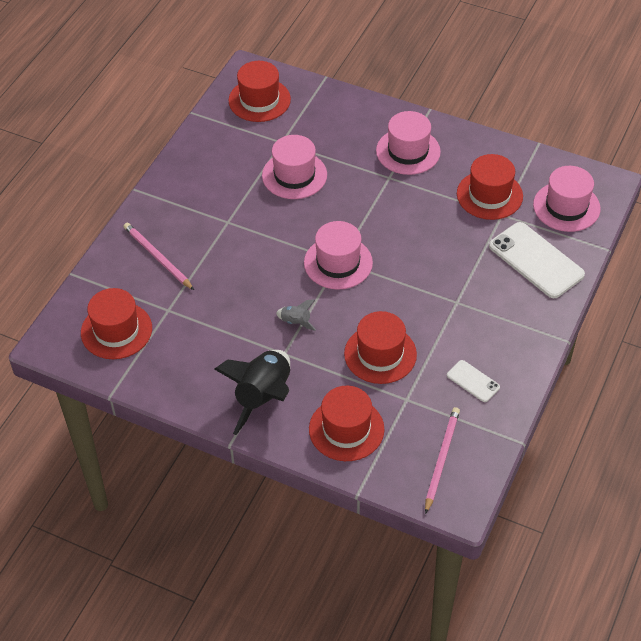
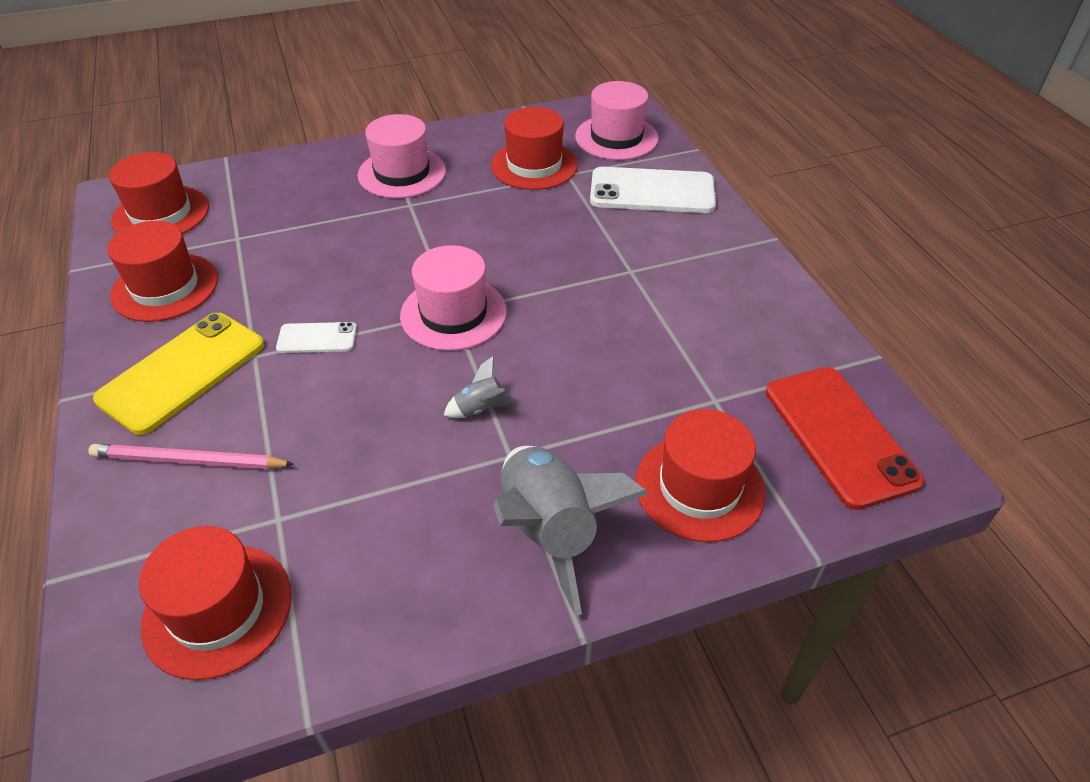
camera: 45 degrees left, 5 degrees down
black rocket [214,350,290,435] -> grey rocket [493,446,648,616]
pink hat [262,135,327,199] -> none
red hat [344,311,417,384] -> red hat moved to [107,221,218,322]
pink pencil [425,407,460,514] -> red phone [766,367,924,510]
white phone [447,360,500,402] -> white phone moved to [276,322,357,353]
none -> yellow phone [93,313,264,435]

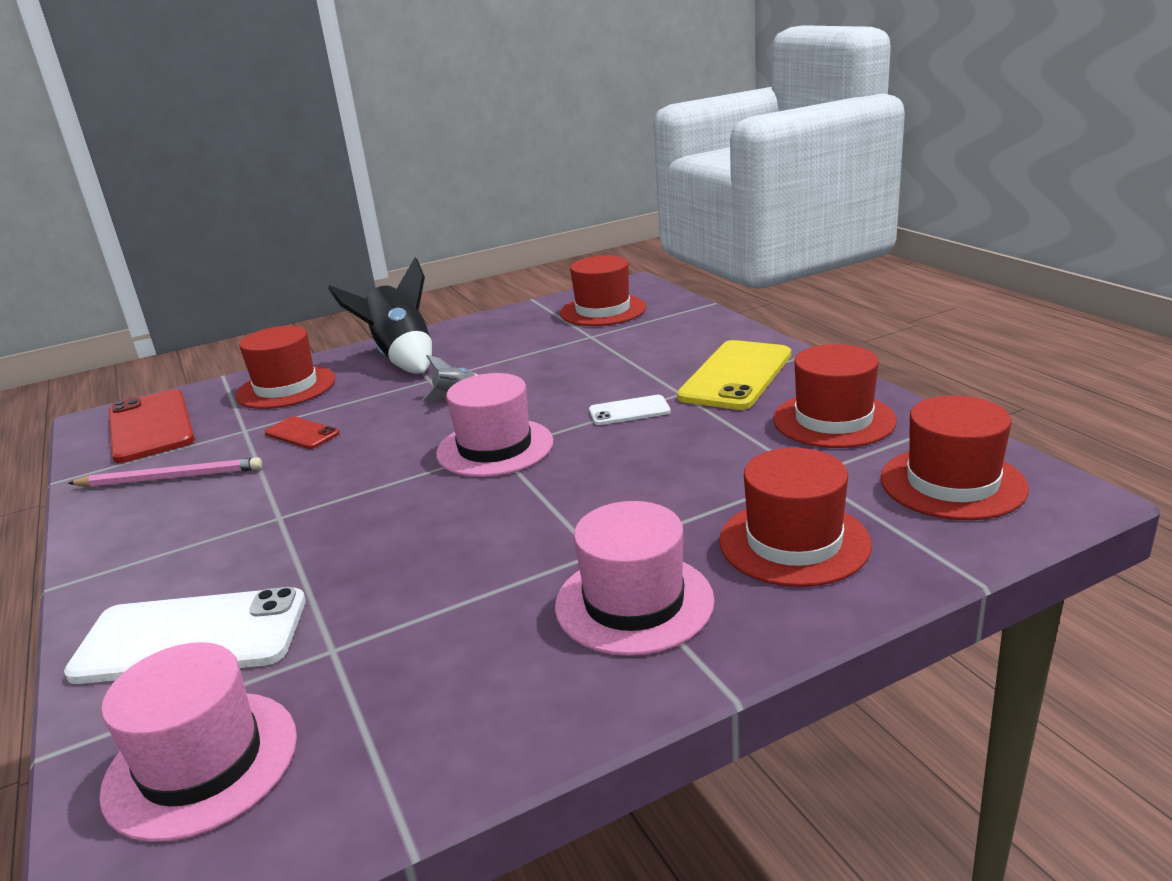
camera: 175 degrees right, 20 degrees down
pink pencil [88,444,294,469] -> pink pencil moved to [68,457,262,487]
red hat [491,107,578,190] -> red hat moved to [719,448,872,587]
grey rocket [493,446,648,616] -> black rocket [328,258,432,374]
none -> red phone [264,416,340,449]

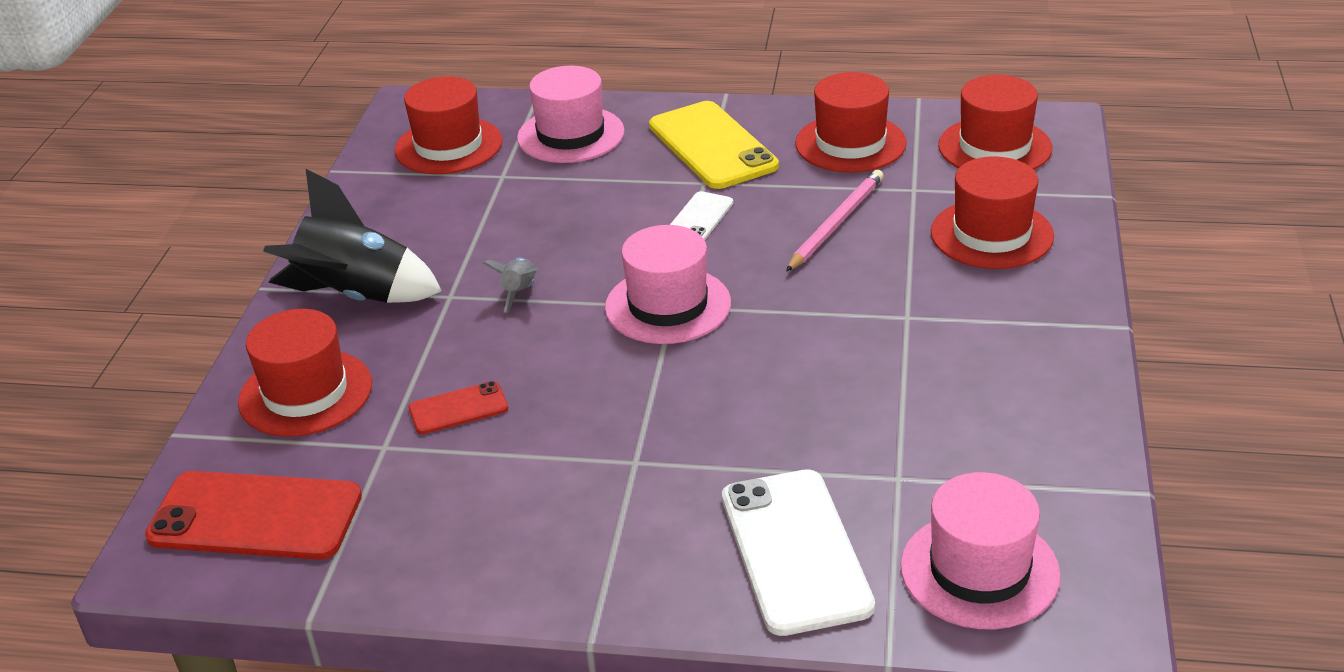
camera: 55 degrees left, 10 degrees up
white phone [64,587,306,684] -> white phone turned 45 degrees counterclockwise [722,469,875,636]
pink pencil [68,457,262,487] -> pink pencil moved to [786,170,884,272]
pink hat [555,501,714,656] -> pink hat moved to [517,66,625,163]

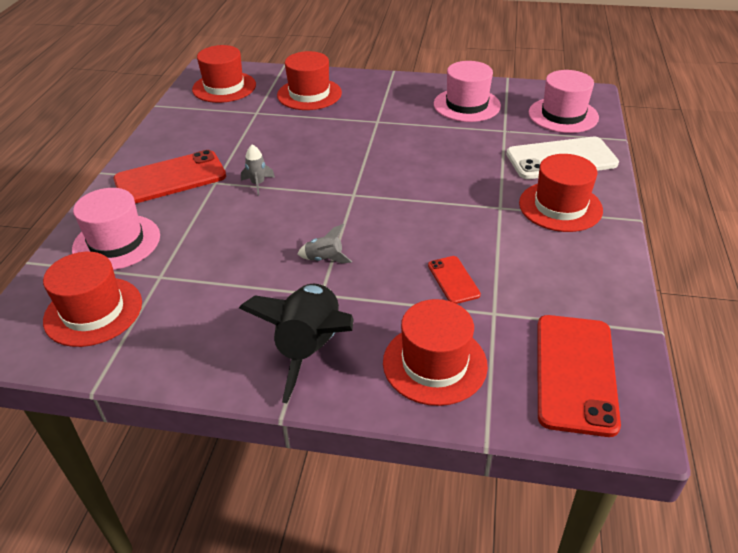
camera: 90 degrees left, 5 degrees up
pink hat [605,225,731,344] -> pink hat moved to [434,61,501,122]
yellow phone [649,101,779,189] -> red phone [113,150,226,204]
white phone [670,191,733,240] -> grey rocket [241,145,275,195]
pink pencil [786,170,884,272] -> none
red hat [795,72,907,173] -> red hat moved to [519,154,603,232]

